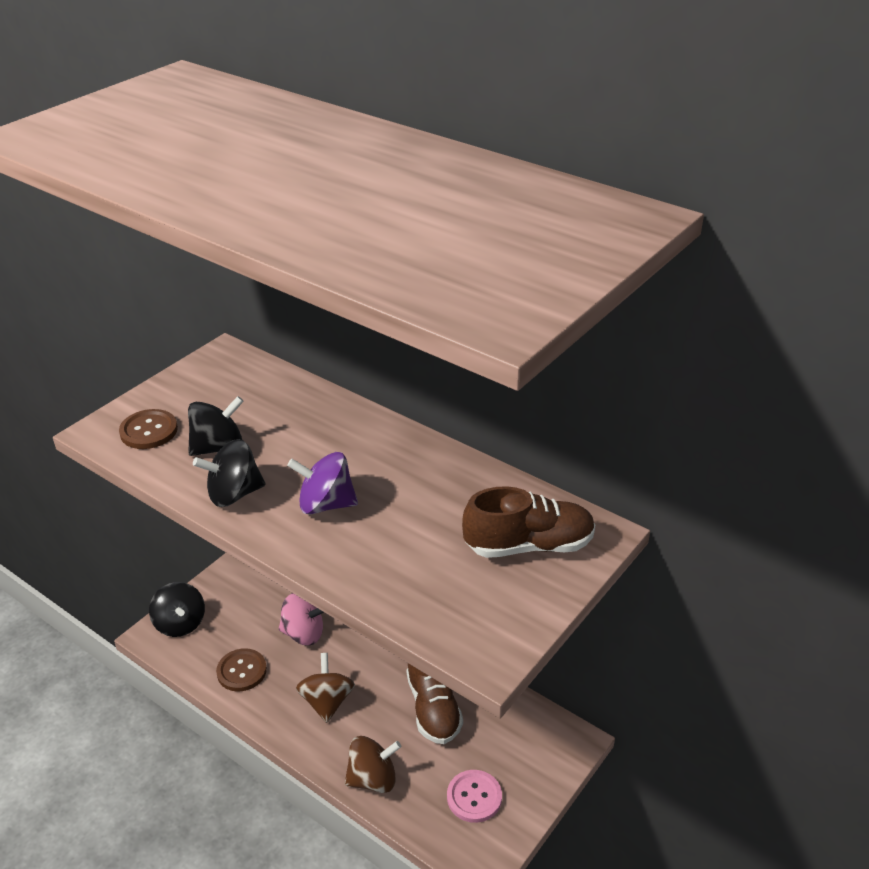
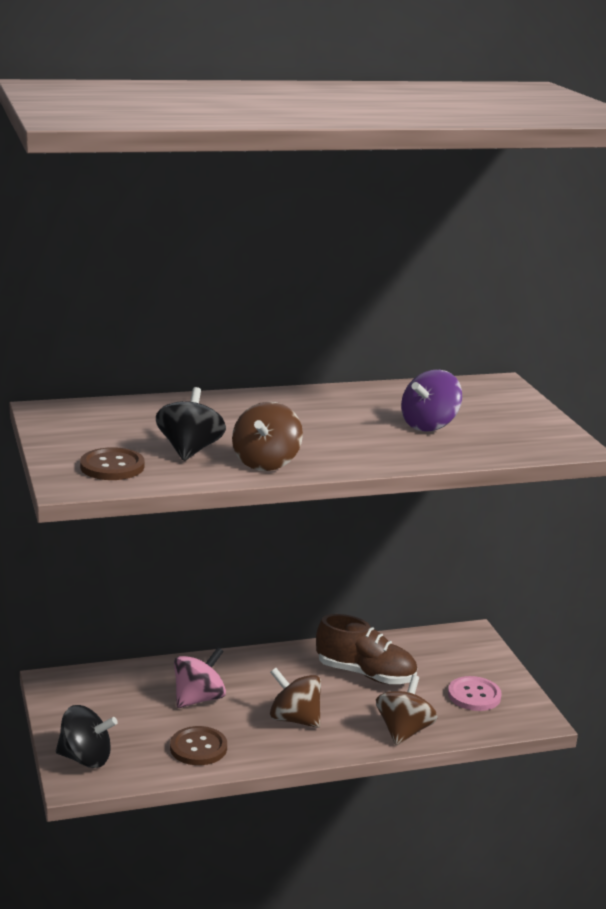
camera: 55 degrees left, 15 degrees down
black spinning top [193,439,265,507] -> brown spinning top [232,402,303,471]
purple spinning top [287,452,358,515] -> purple spinning top moved to [401,370,462,431]
brown shoe [462,486,596,558] -> none

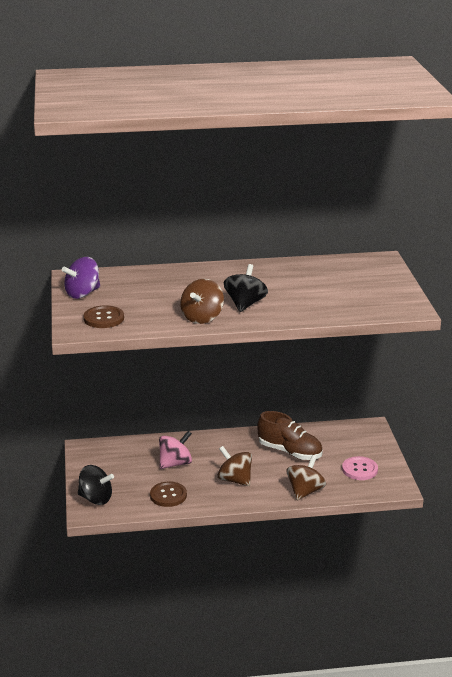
camera: 10 degrees right, 5 degrees up
black spinning top [156,387,226,461] -> black spinning top moved to [224,264,268,312]
purple spinning top [401,370,462,431] -> purple spinning top moved to [62,257,100,299]

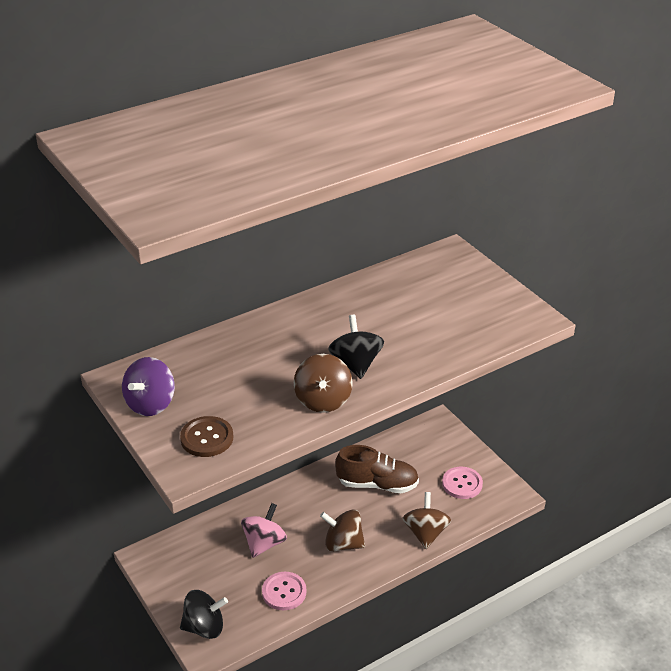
camera: 25 degrees left, 10 degrees up
brown button [150,481,187,507] -> pink button [262,572,306,610]

